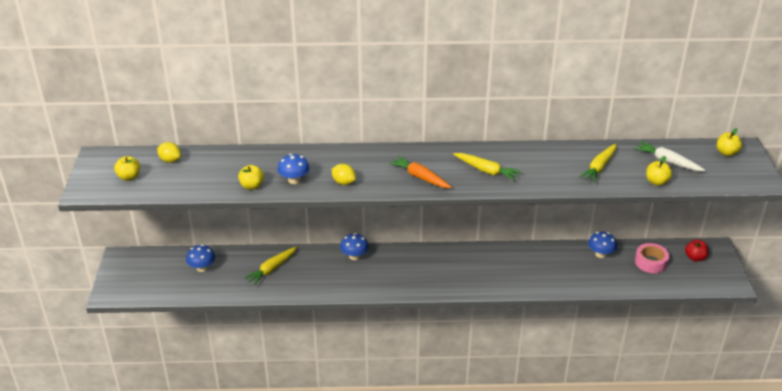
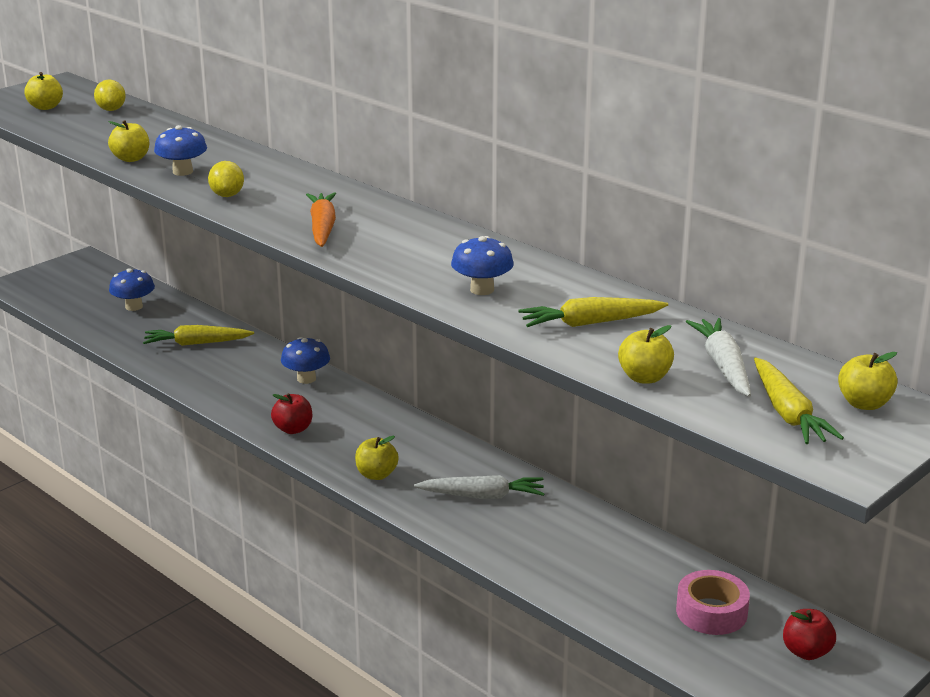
camera: 45 degrees right, 10 degrees down
yellow carrot [453,153,521,181] -> yellow carrot moved to [754,357,844,444]
blue mushroom [588,232,617,258] -> blue mushroom moved to [451,236,514,295]
none -> red apple [271,393,312,434]
none -> yellow apple [355,436,399,480]
none -> white carrot [414,475,545,499]

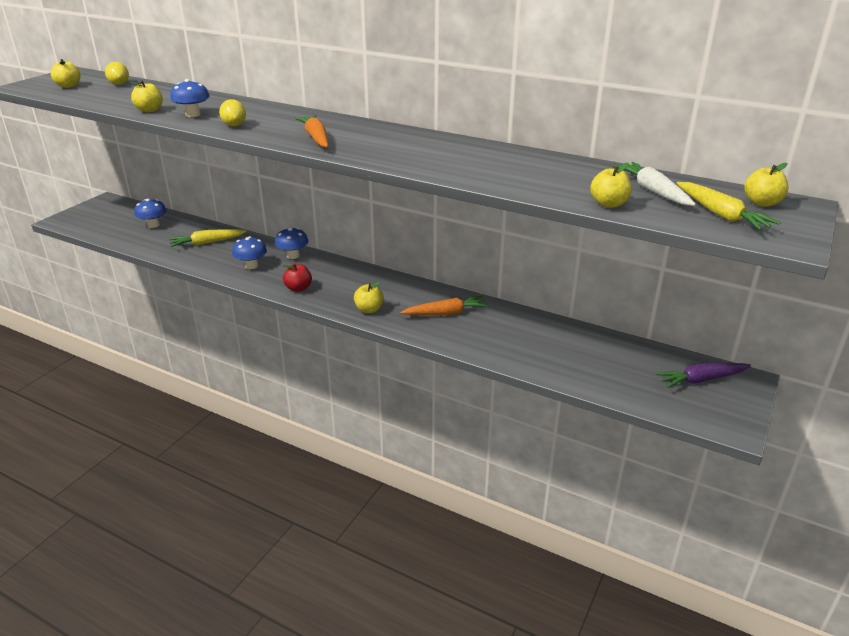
camera: 15 degrees left, 5 degrees up
white carrot [414,475,545,499] -> orange carrot [400,296,488,315]
blue mushroom [451,236,514,295] -> blue mushroom moved to [232,236,267,269]
yellow carrot [518,297,668,327] -> none
pink tape [676,570,750,635] -> none
red apple [783,609,836,660] -> purple carrot [656,363,751,388]

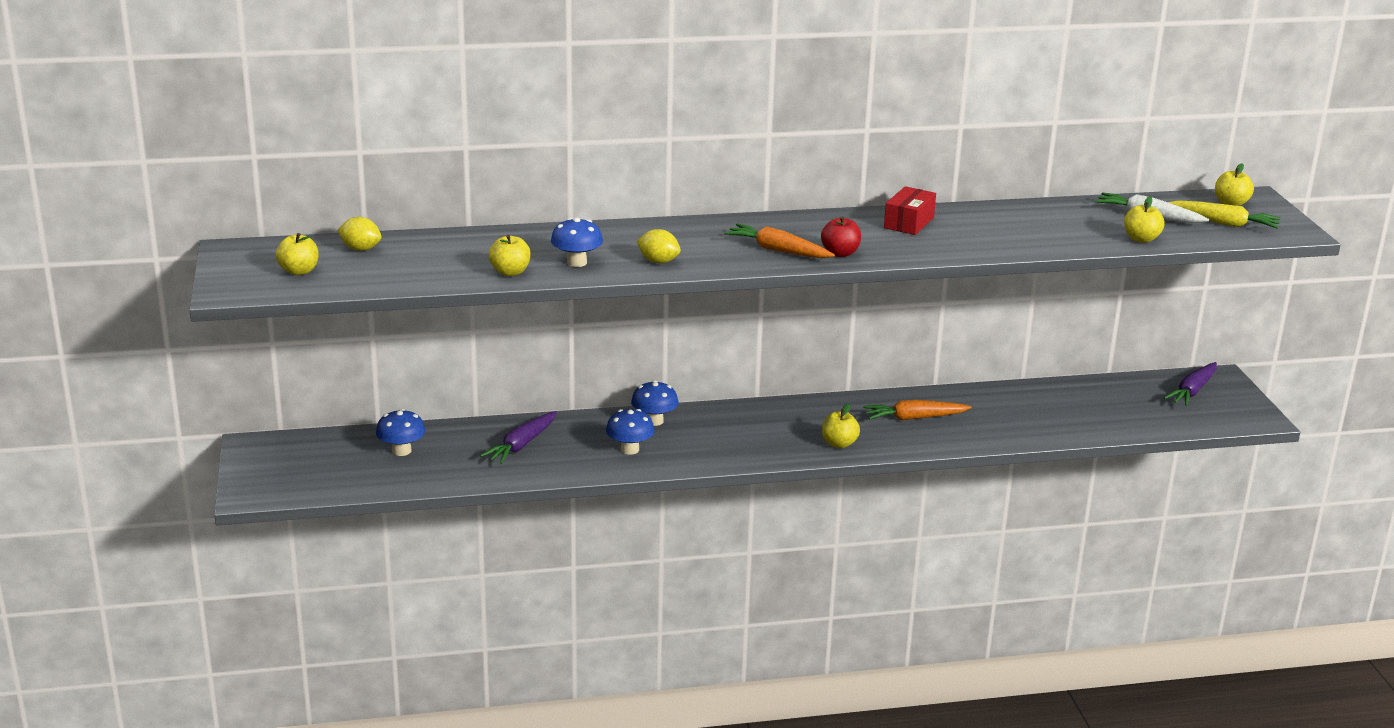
camera: 40 degrees left, 5 degrees down
yellow carrot [169,229,247,247] -> purple carrot [480,411,557,464]
red apple [283,264,312,292] -> red apple moved to [821,217,861,257]
orange carrot [400,296,488,315] -> orange carrot turned 135 degrees counterclockwise [863,400,972,420]
none -> red box [884,186,936,235]

